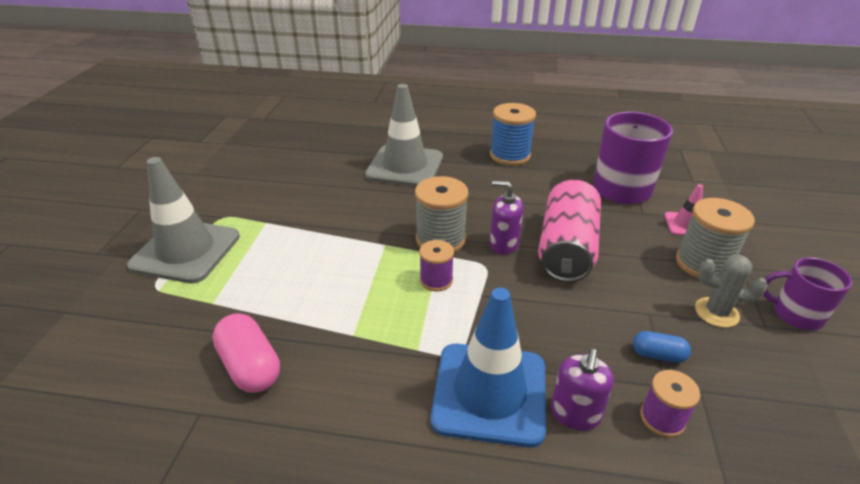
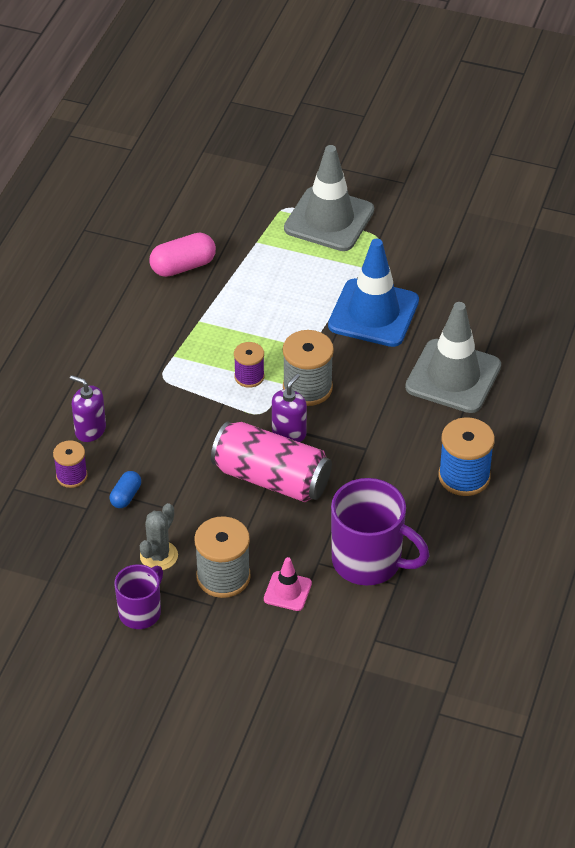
camera: 100 degrees right, 10 degrees up
blue traffic cone [431,288,546,448] -> blue traffic cone moved to [328,239,419,347]

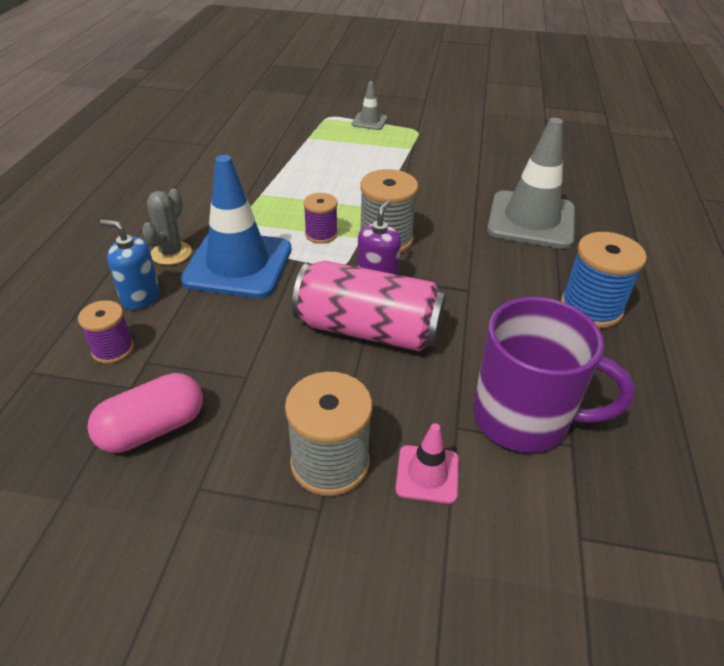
camera: 10 degrees left, 5 degrees down
purple soap dispenser [70,375,106,442] -> blue soap dispenser [100,220,160,310]
blue capsule [110,471,141,508] -> none
purple mug [114,564,163,629] -> none
grey cactus [140,503,178,570] -> grey cactus moved to [142,189,192,265]
pink capsule [149,233,216,277] -> pink capsule moved to [87,373,203,453]
grey traffic cone [284,145,374,251] -> grey traffic cone [352,81,388,130], size x0.47
blue traffic cone [328,239,419,347] -> blue traffic cone moved to [180,155,291,298]

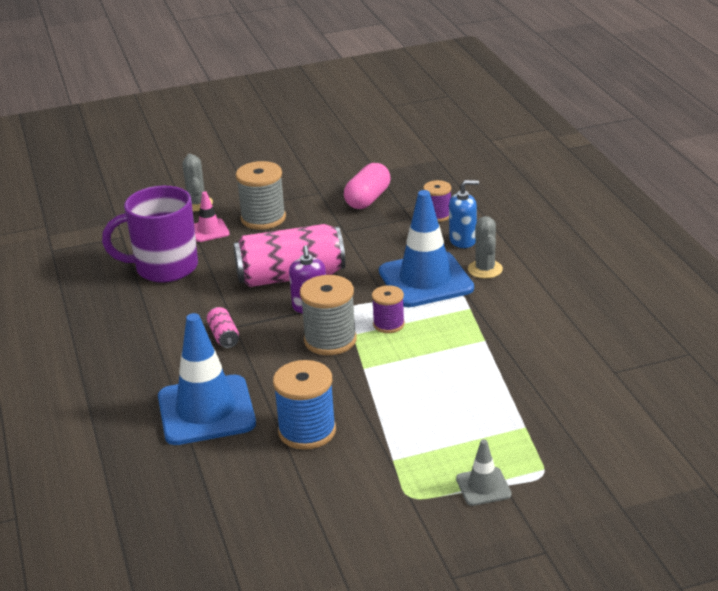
camera: 155 degrees right, 10 degrees down
grey traffic cone [487,118,575,249] -> blue traffic cone [158,313,256,445]
blue spool [561,232,647,328] -> blue spool moved to [273,360,336,450]
none -> grey cactus [182,154,213,211]
none -> pink can [207,307,239,348]

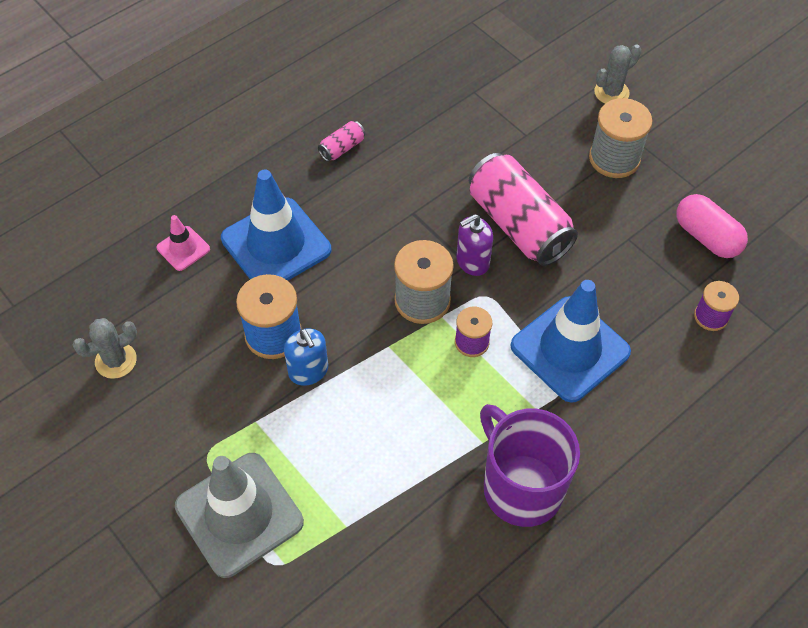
camera: 65 degrees right, 25 degrees up
purple mug [102,186,198,283] -> purple mug moved to [480,404,580,527]
pink traffic cone [194,191,230,242] -> pink traffic cone moved to [157,215,210,271]
pink can [207,307,239,348] -> pink can moved to [318,121,365,162]
pink capsule [344,163,390,209] -> pink capsule turned 45 degrees clockwise [676,194,748,258]
blue soap dispenser [449,180,479,248] -> blue soap dispenser moved to [284,329,328,386]
grey traffic cone [456,439,512,506] -> grey traffic cone [175,453,304,578], size x2.11
grey cactus [468,216,503,279] -> grey cactus moved to [73,318,137,379]

